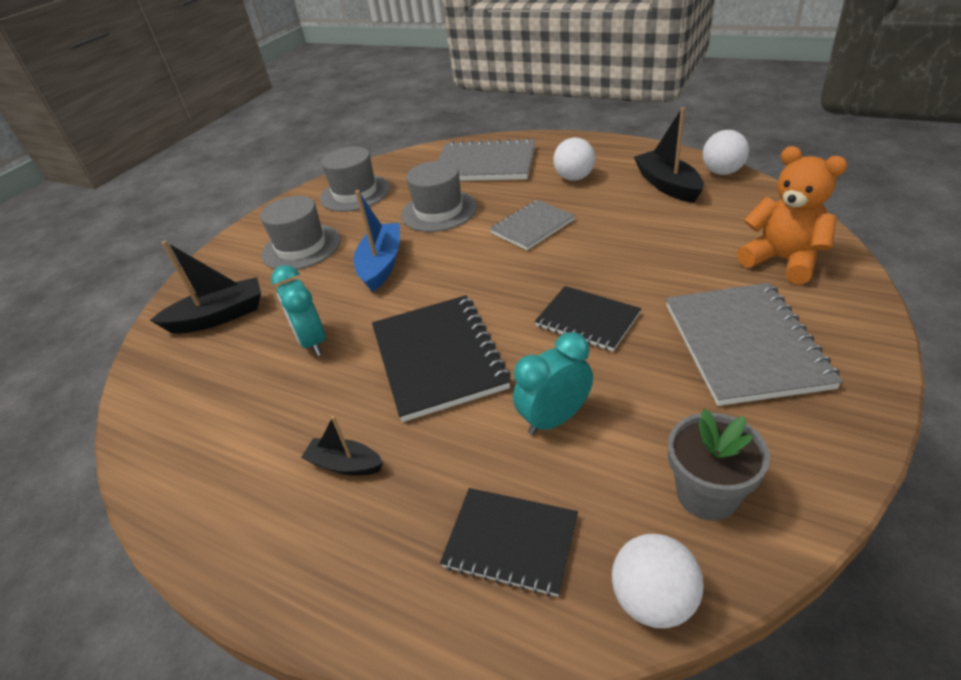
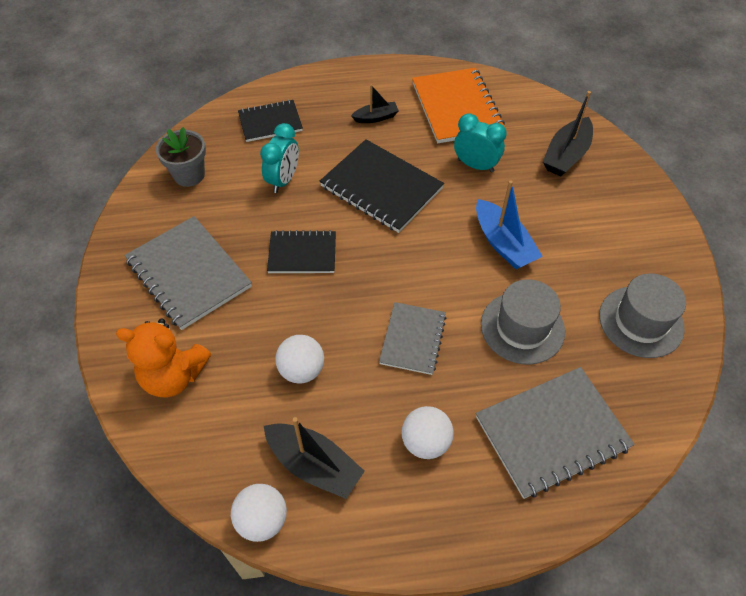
camera: 140 degrees right, 15 degrees up
grey hat [260,196,341,270] -> none
white ball [612,534,704,628] -> white ball moved to [275,335,324,384]
none -> orange notebook [412,68,505,143]

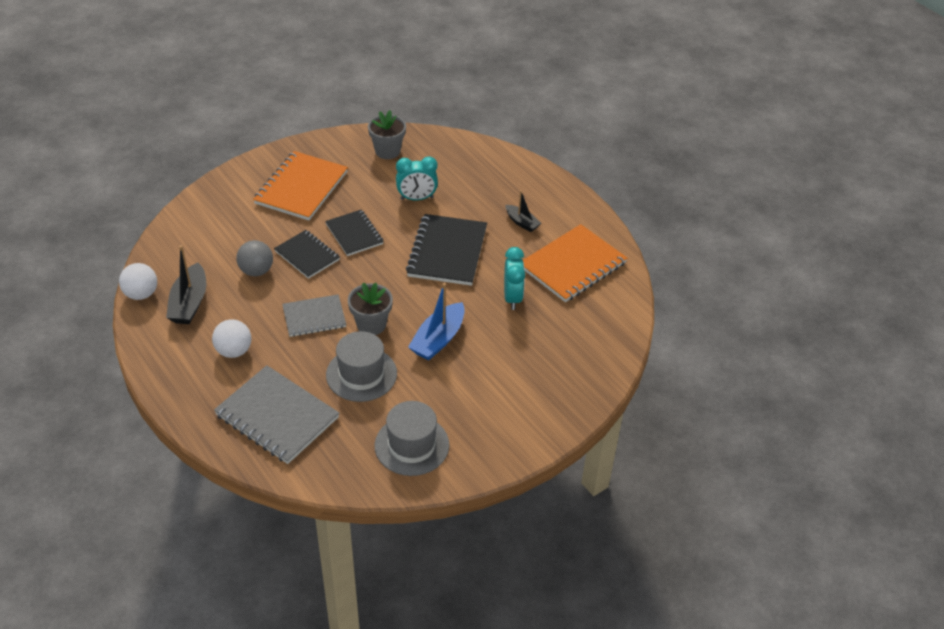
camera: 60 degrees right, 10 degrees down
orange teddy bear [116,319,211,397] -> none
grey notebook [124,216,252,330] -> orange notebook [253,151,348,220]
black notebook [238,100,303,142] -> black notebook moved to [274,230,340,279]
white ball [275,335,324,384] -> grey ball [237,240,273,276]
black boat [543,91,593,177] -> none
none -> grey flower pot [348,283,393,335]

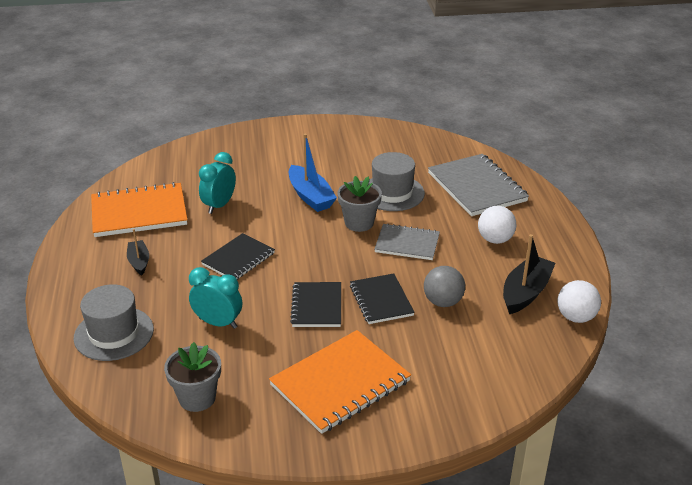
camera: 150 degrees left, 10 degrees down
grey hat [375,401,449,476] -> grey hat moved to [74,284,154,361]
black notebook [406,214,487,286] -> black notebook [201,233,275,280], size x0.62
blue boat [408,283,465,361] -> blue boat turned 90 degrees clockwise [289,134,337,212]

